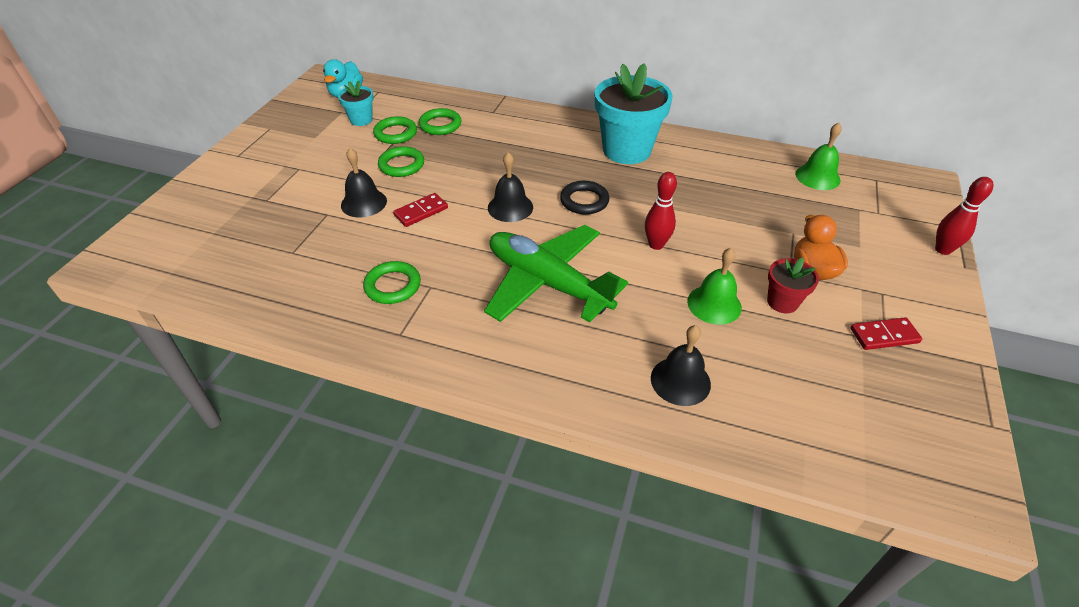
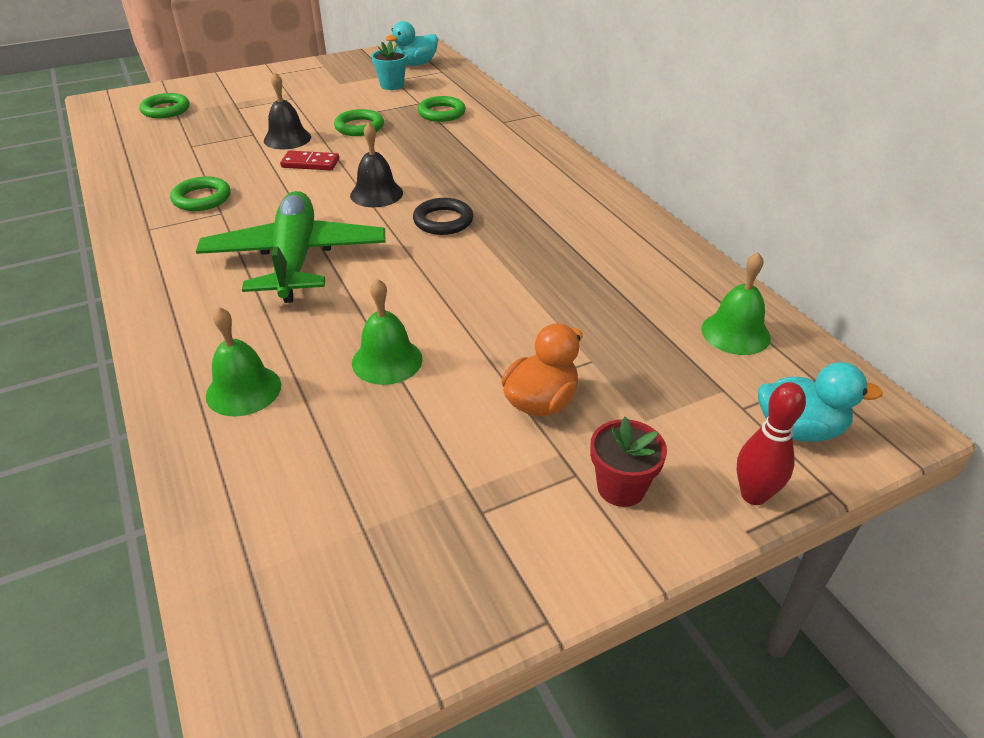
camera: 45 degrees right, 5 degrees down
green ring [373,116,417,144] -> green ring moved to [139,93,189,118]
turquoise flower pot [595,63,673,164] -> none
red bowling pin [645,172,677,250] -> none
black bell [651,325,711,406] -> green bell [206,307,281,417]
red flower pot [767,257,819,313] -> red flower pot moved to [590,417,667,507]
red domino [850,317,922,350] -> none
none -> turquoise duck [758,362,883,442]

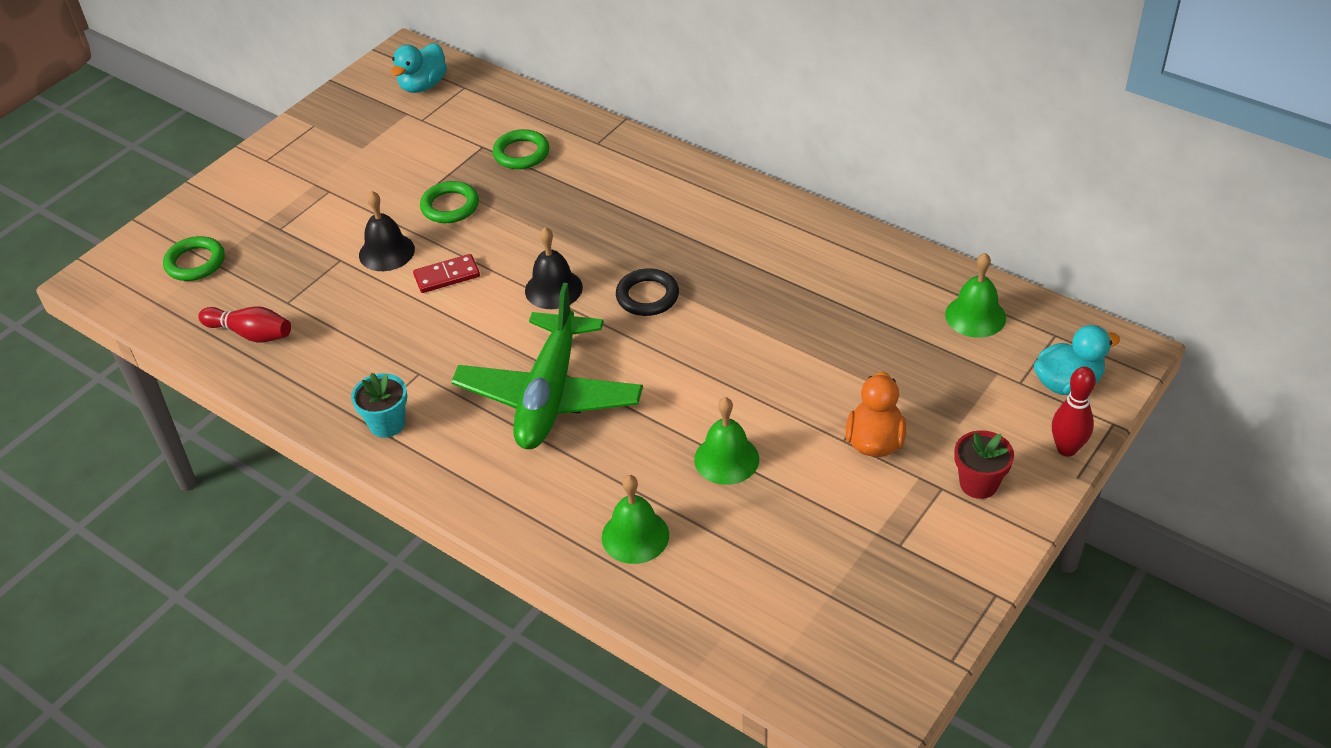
camera: 25 degrees left, 5 degrees up
green ring [170,176,231,211] -> none
green plane [196,191,385,303] -> green plane turned 135 degrees counterclockwise [452,283,643,449]
turquoise flower pot [371,41,408,90] -> turquoise flower pot moved to [351,373,407,438]
none -> red bowling pin [198,306,291,343]

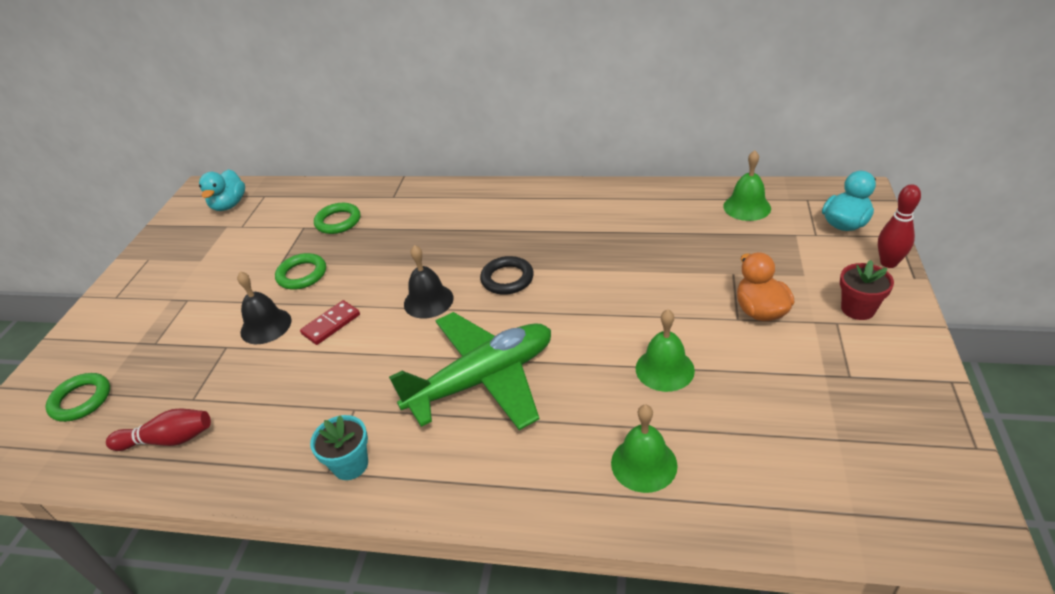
camera: 25 degrees left, 5 degrees down
green plane [452,283,643,449] -> green plane turned 105 degrees counterclockwise [389,312,551,430]

